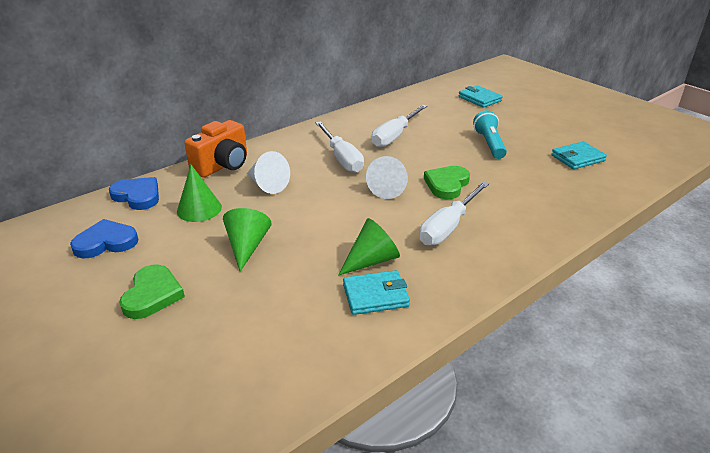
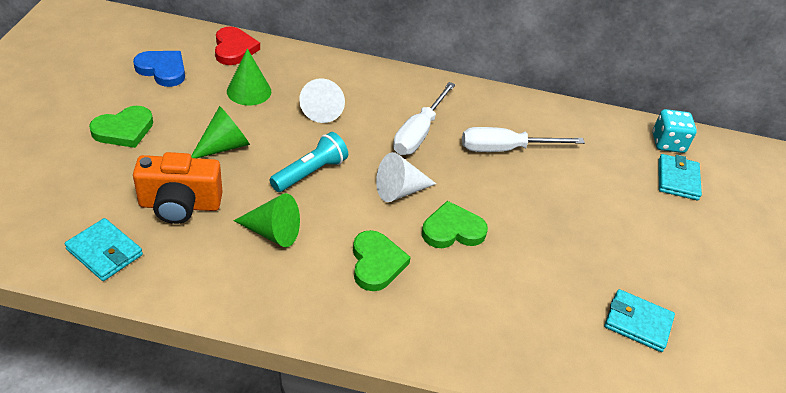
camera: 45 degrees right, 10 degrees up
blue heart [109,177,159,210] -> red heart [215,27,260,65]
orange camera [184,120,247,178] -> orange camera moved to [133,152,223,224]
turquoise wallet [343,270,410,315] -> turquoise wallet moved to [65,218,143,281]
white screwdriver [419,182,489,246] -> green heart [353,230,411,291]
turquoise flashlight [473,110,507,159] -> turquoise flashlight moved to [270,132,348,192]
none -> turquoise dice [652,109,697,153]

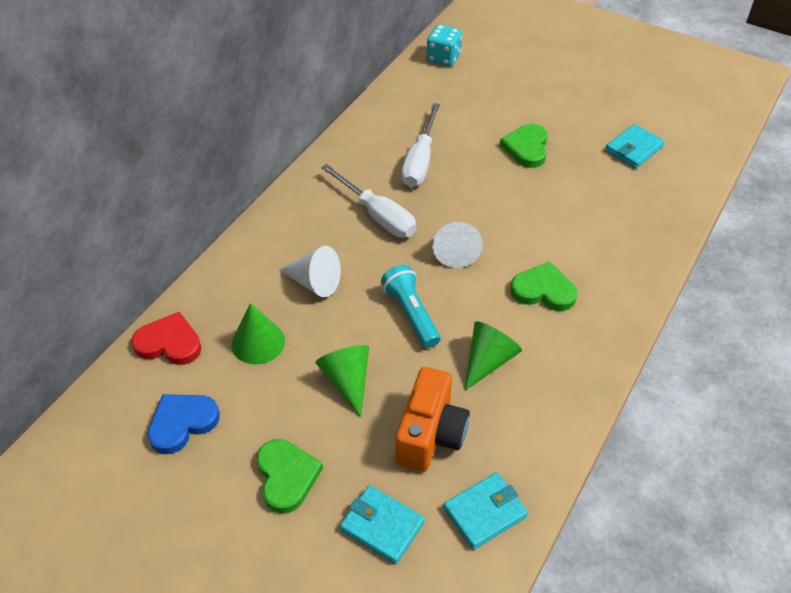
camera: 65 degrees left, 5 degrees up
green heart [422,201,488,248] -> green heart moved to [500,124,548,168]
turquoise wallet [658,154,702,200] -> turquoise wallet moved to [340,485,425,564]

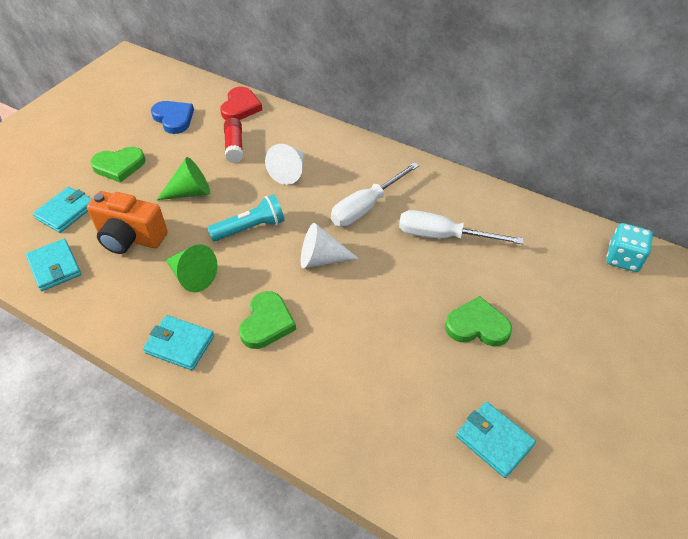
camera: 90 degrees right, 0 degrees up
green cone [231,303,285,364] -> red glue stick [224,118,243,163]
none -> turquoise wallet [143,315,214,370]

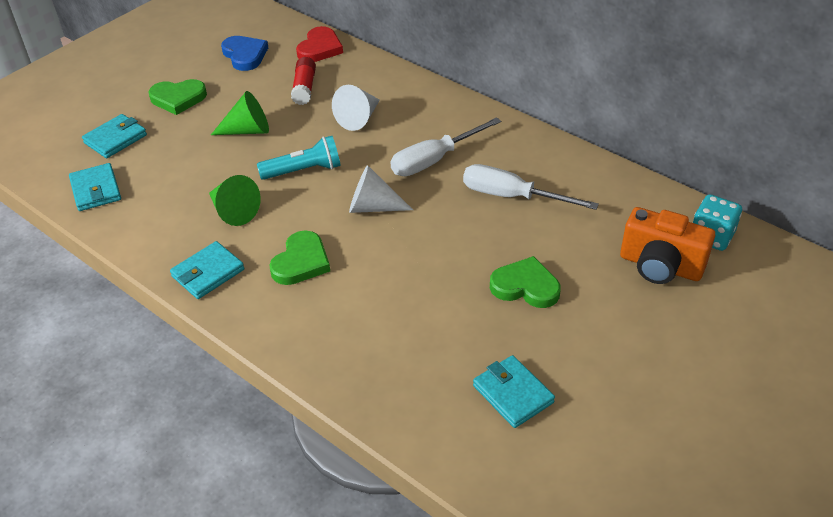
camera: 10 degrees right, 5 degrees down
orange camera [87,191,168,254] -> orange camera moved to [620,207,715,284]
turquoise wallet [143,315,214,370] -> turquoise wallet turned 75 degrees counterclockwise [170,241,244,299]

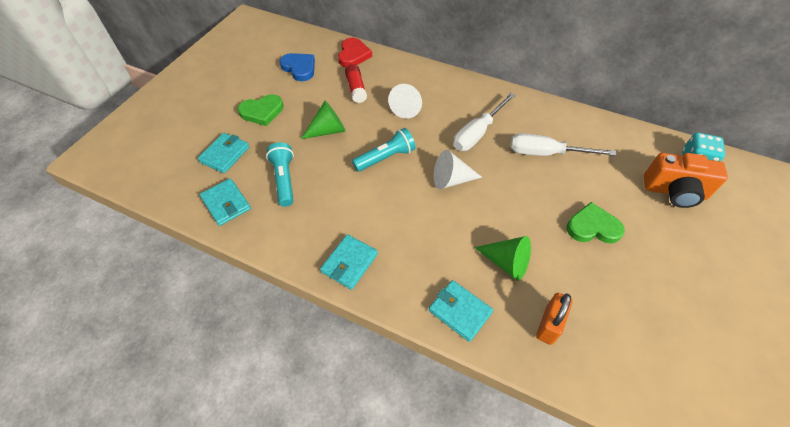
camera: 15 degrees left, 10 degrees up
green cone [209,175,261,226] -> green cone moved to [474,236,531,281]
green heart [269,230,330,285] -> none
turquoise wallet [473,355,555,428] -> turquoise wallet moved to [429,280,493,342]
none -> turquoise flashlight [266,142,294,207]
none -> orange padlock [536,293,573,345]

